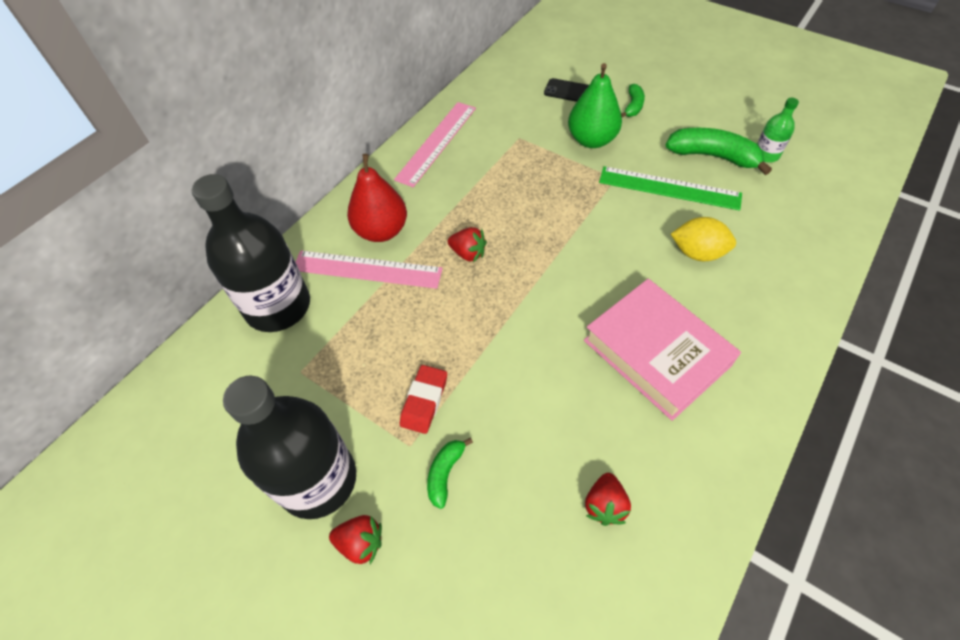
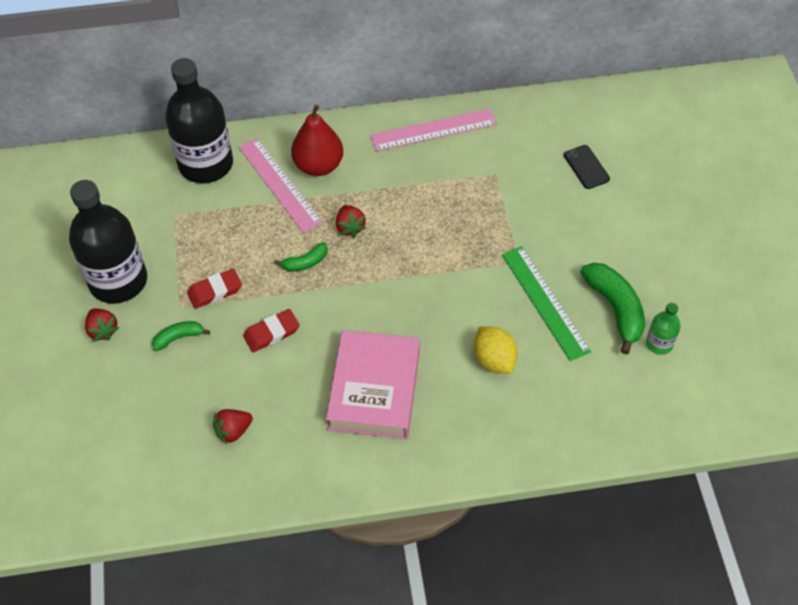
camera: 45 degrees right, 0 degrees up
green pear [568,63,622,148] -> none
green banana [621,84,645,117] -> green banana moved to [274,242,328,272]
none -> red eraser [243,309,300,352]

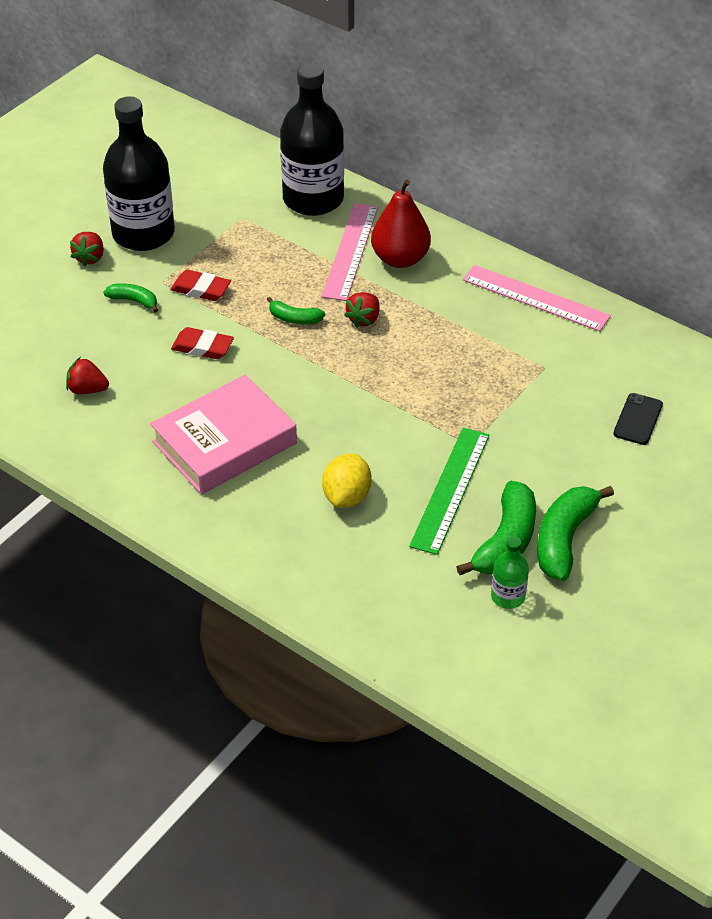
camera: 45 degrees right, 10 degrees down
none -> green banana [537,486,614,581]

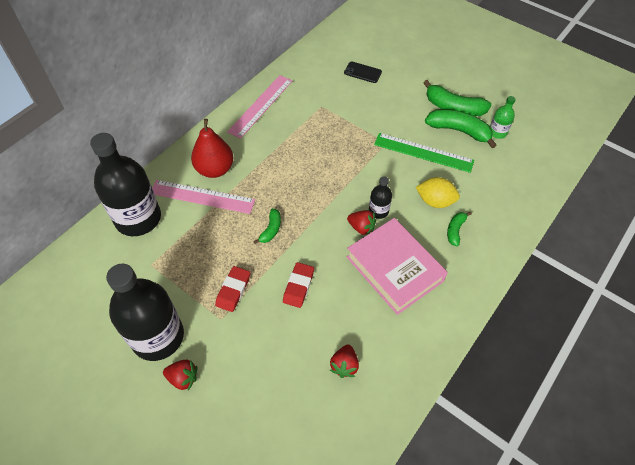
camera: 90 degrees left, 10 degrees up
green banana [103,284,158,313] -> green banana moved to [447,212,472,246]
red strawberry [344,292,379,328] -> red strawberry moved to [347,210,376,235]
none -> black bottle [369,176,392,219]

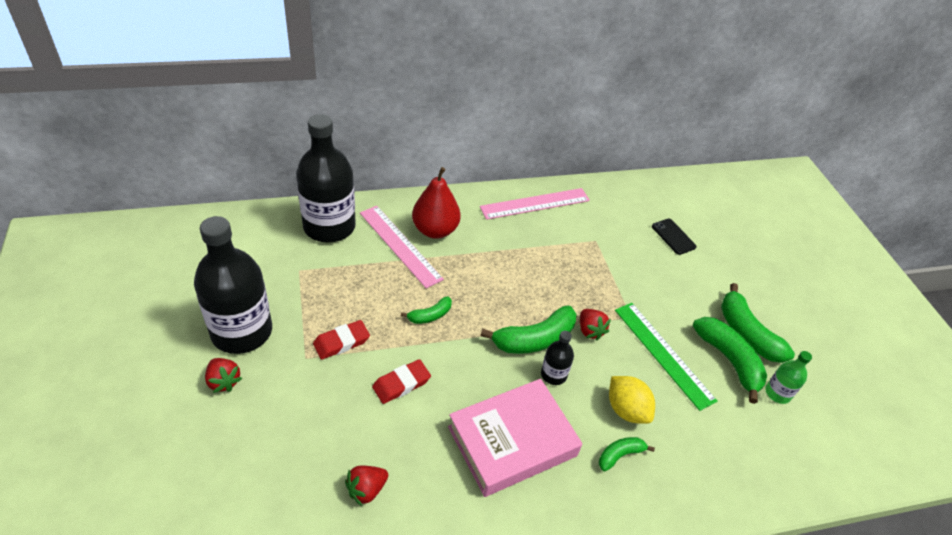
camera: 35 degrees right, 10 degrees down
red strawberry [347,210,376,235] -> red strawberry moved to [580,309,611,341]
pink book [347,218,448,315] -> pink book turned 60 degrees clockwise [448,379,582,497]
none -> green banana [480,305,577,354]

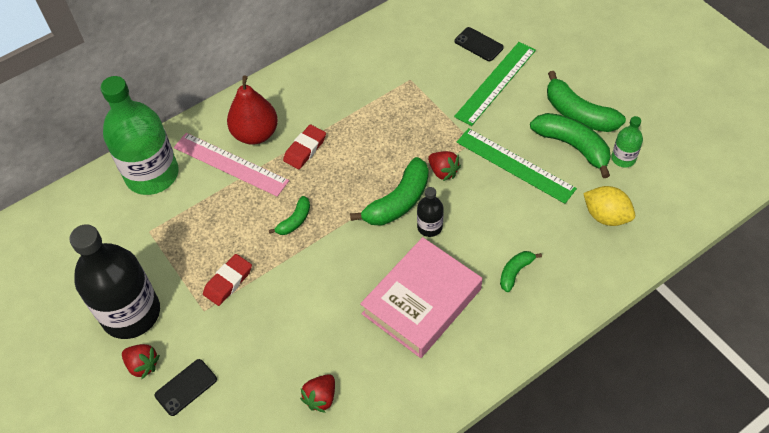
camera: 15 degrees left, 10 degrees up
black bottle [296,114,356,242] -> green bottle [100,76,179,195]
red eraser [372,359,431,404] -> red eraser moved to [283,125,326,169]
pink ruler [480,188,590,220] -> none
yellow lemon [609,376,655,424] -> yellow lemon moved to [583,186,635,226]
none -> black phone [155,359,217,416]
none -> green ruler [454,42,536,126]

